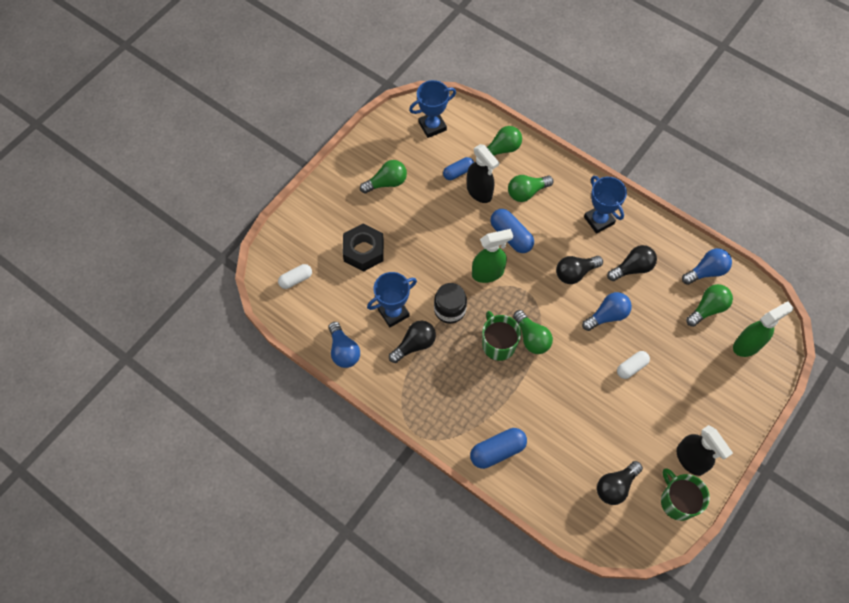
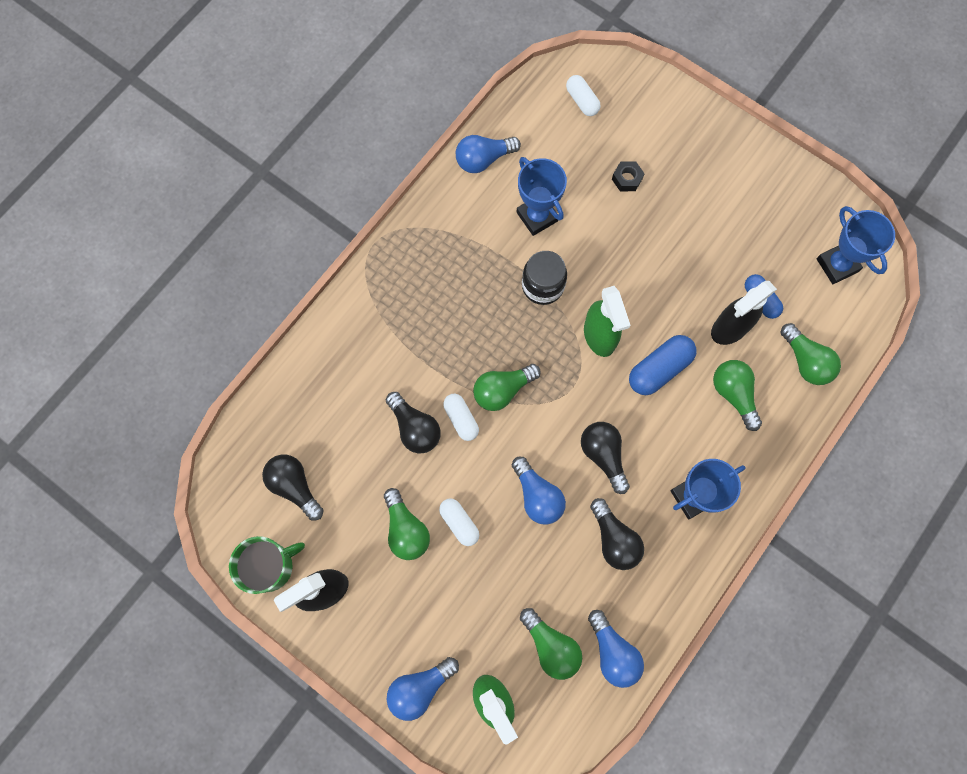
camera: 90 degrees right, 10 degrees up
black nut [342,223,384,272] -> black nut [612,161,645,191], size x0.51
green light bulb [360,160,407,194] -> green light bulb moved to [384,488,430,560]
black light bulb [389,321,436,363] -> black light bulb moved to [386,392,441,454]
blue capsule [470,428,527,469] -> none
green mug [482,311,521,361] -> none
none -> blue light bulb [386,657,459,721]
none -> white capsule [443,394,479,441]

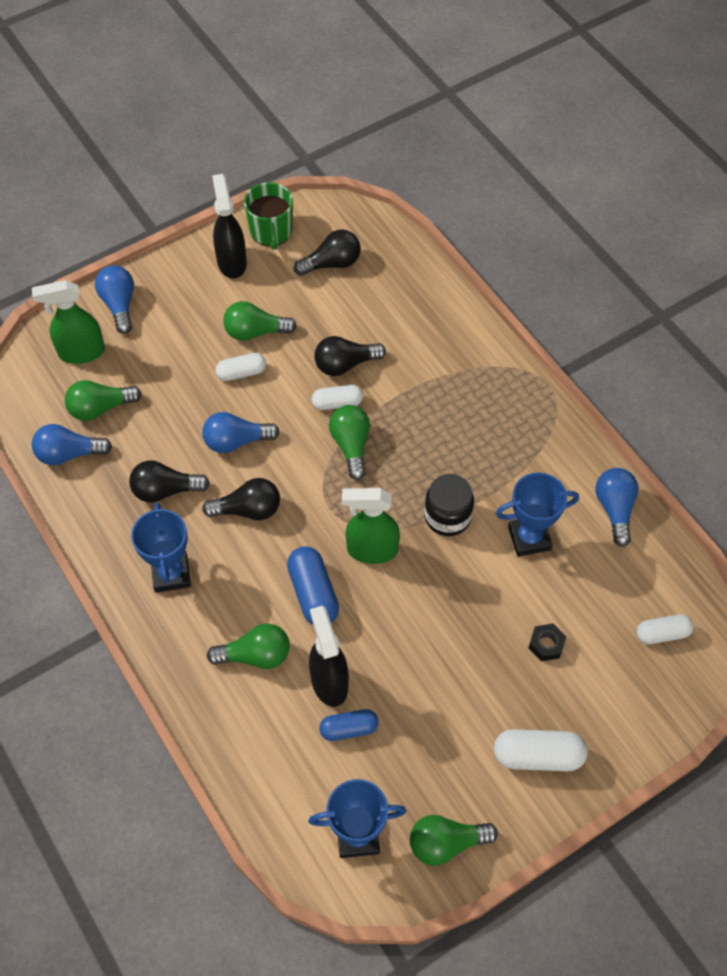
camera: 110 degrees right, 15 degrees down
green light bulb [781,323,841,385] -> green light bulb moved to [410,815,498,866]
none -> white capsule [494,729,588,771]

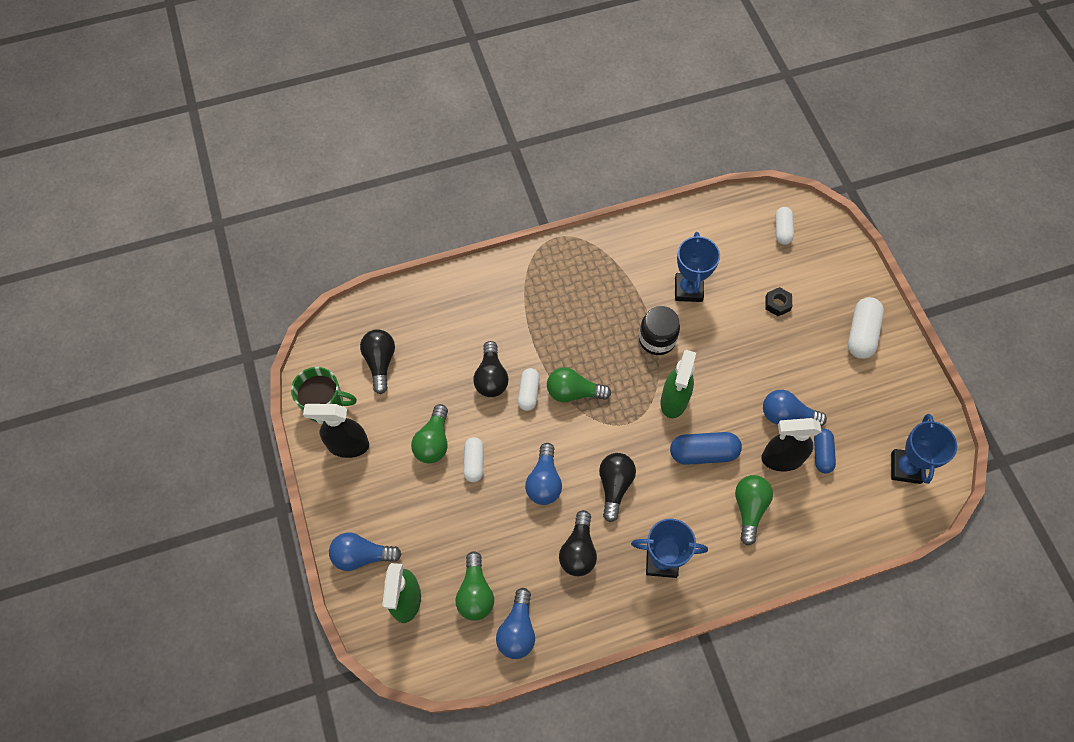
camera: 75 degrees left, 5 degrees up
green light bulb [410,815,498,866] -> none
blue light bulb [595,468,639,547] -> blue light bulb moved to [763,390,827,426]

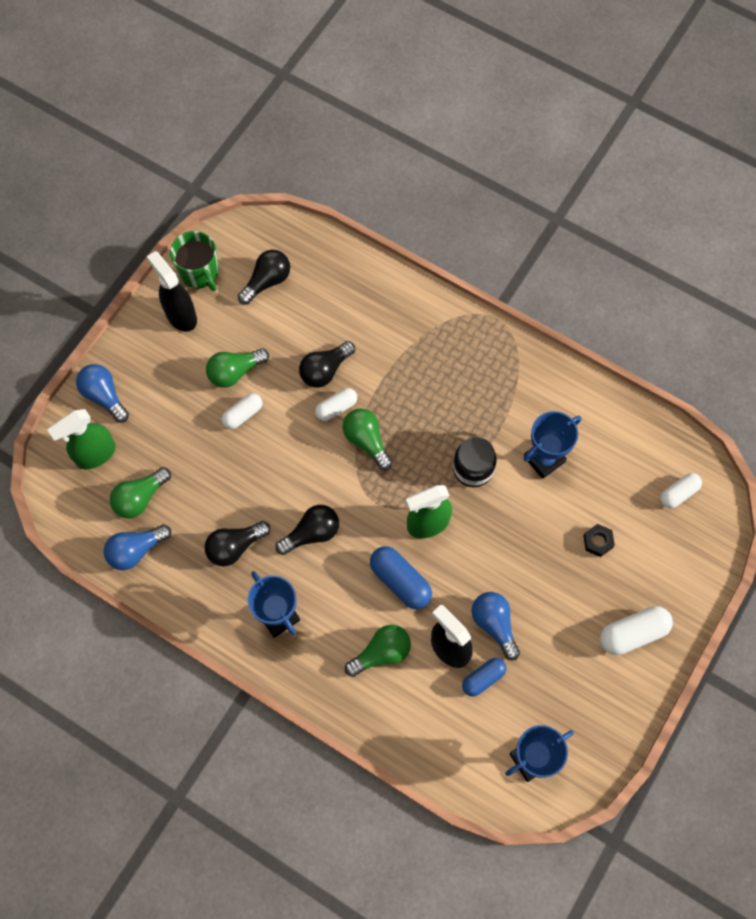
camera: 50 degrees right, 5 degrees up
blue light bulb [525,443,562,505] -> none

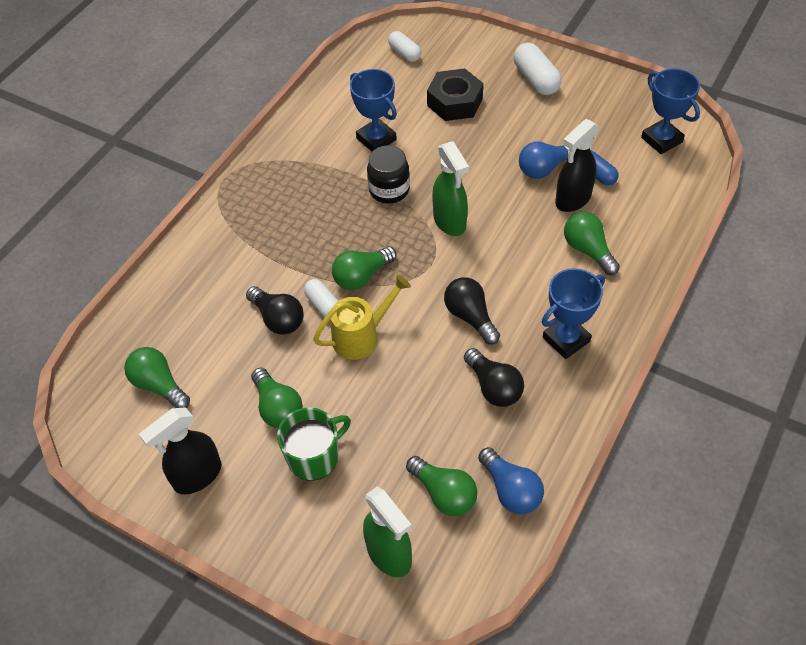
camera: 90 degrees left, 15 degrees down
blue light bulb [76,364,129,423] -> none
green mug [170,231,219,291] -> green mug moved to [277,407,351,481]
white capsule [222,393,262,429] -> none
black light bulb [238,250,290,305] -> green light bulb [124,347,190,408]
blue capsule [370,546,432,609] -> none
black nut [583,524,615,557] -> black nut [427,68,483,121], size x1.96
none -> yellow watering can [313,275,411,360]

